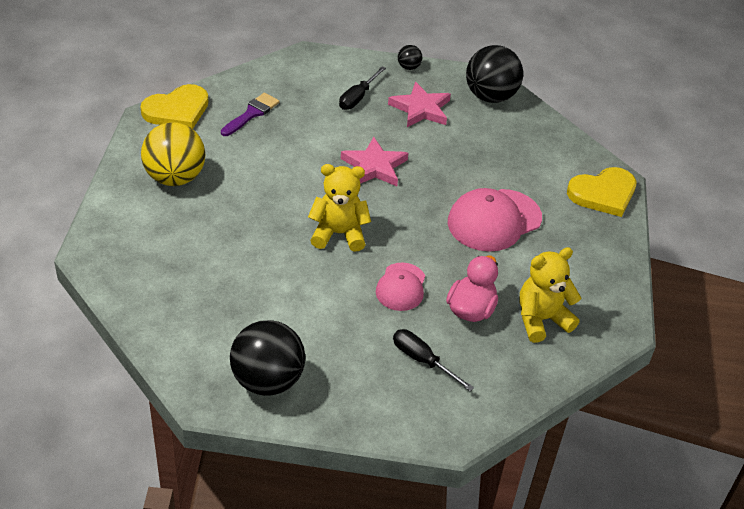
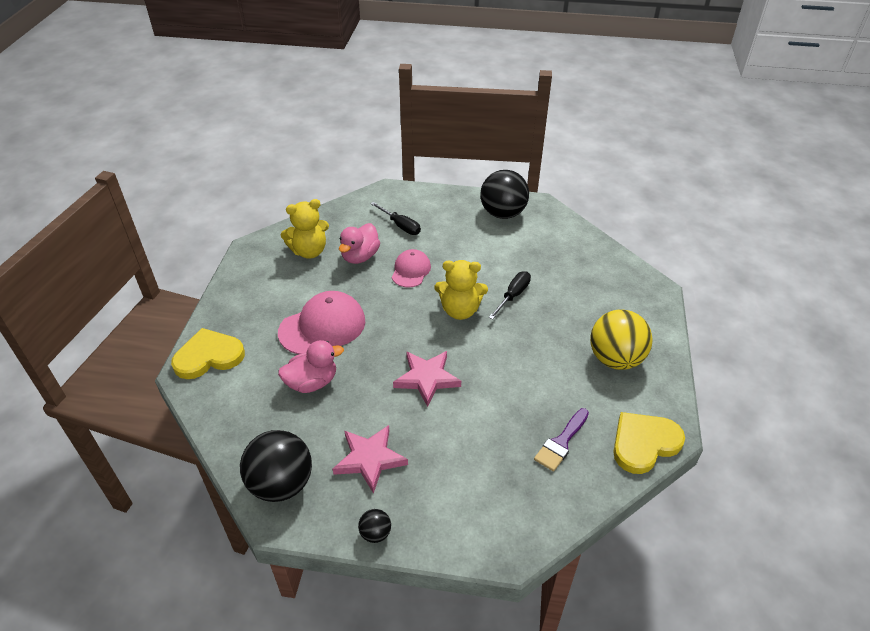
camera: 175 degrees left, 0 degrees up
black screwdriver [339,66,386,110] -> black screwdriver moved to [489,271,531,320]
none -> pink duck [278,340,344,393]

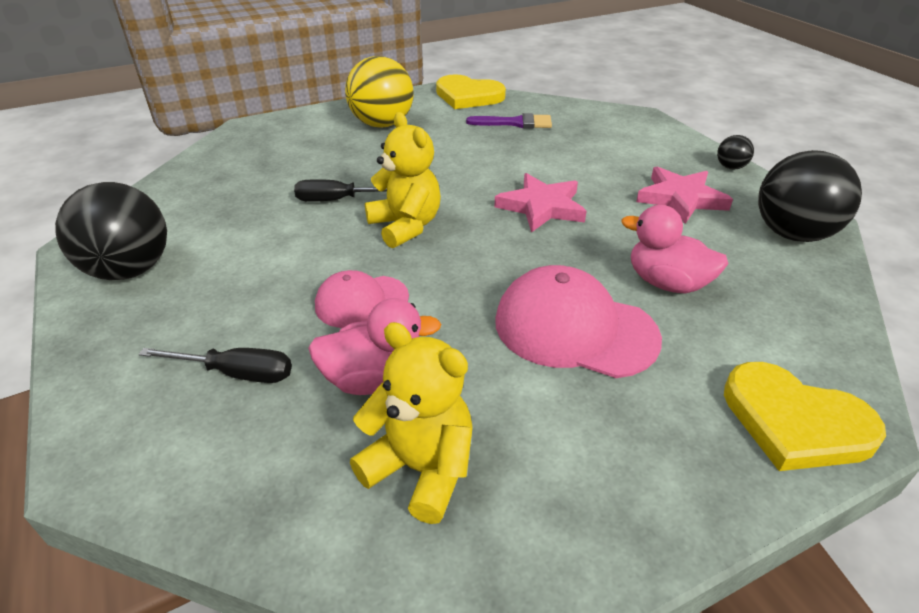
camera: 125 degrees left, 5 degrees down
black screwdriver [370,202,421,235] -> black screwdriver turned 90 degrees clockwise [139,348,292,383]

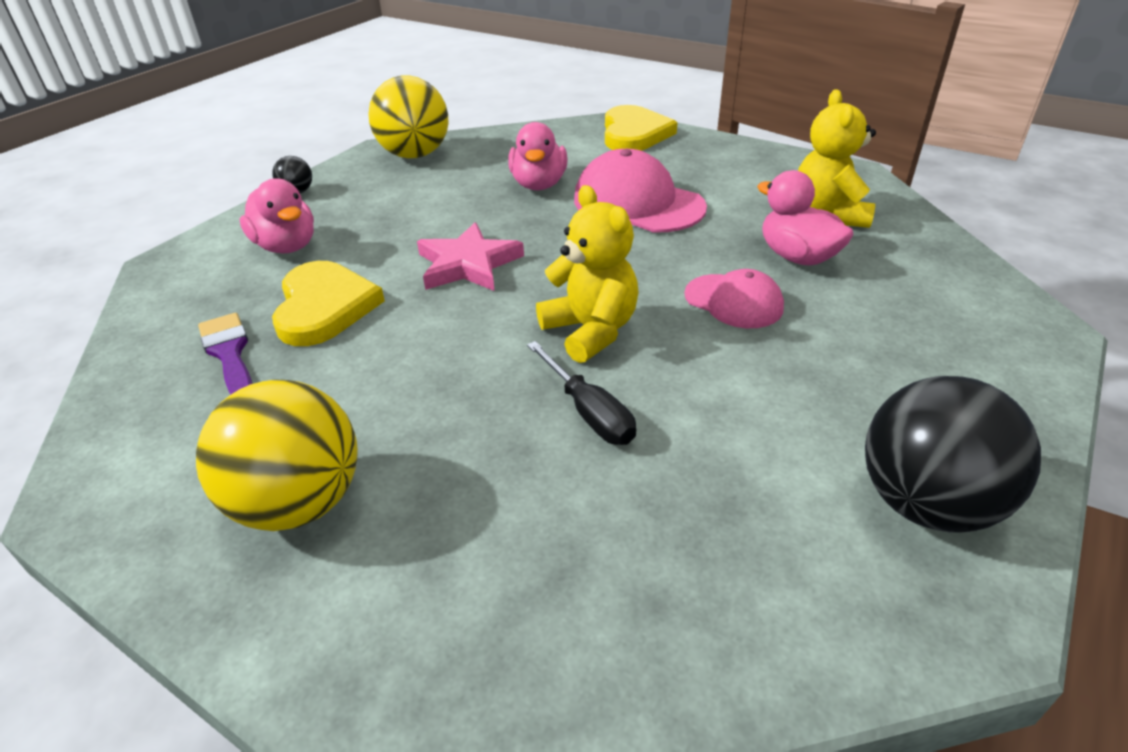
camera: 120 degrees left, 0 degrees up
black screwdriver [139,348,292,383] -> none
yellow teddy bear [365,112,441,248] -> yellow teddy bear turned 120 degrees clockwise [536,185,639,363]
yellow heart [436,74,506,109] -> yellow heart moved to [272,261,385,346]
pink cap [495,265,662,378] -> pink cap turned 135 degrees clockwise [574,149,707,232]
pink star [636,167,733,224] -> none
black ball [758,150,862,242] -> yellow ball [368,75,449,158]
none -> pink duck [239,178,314,254]

